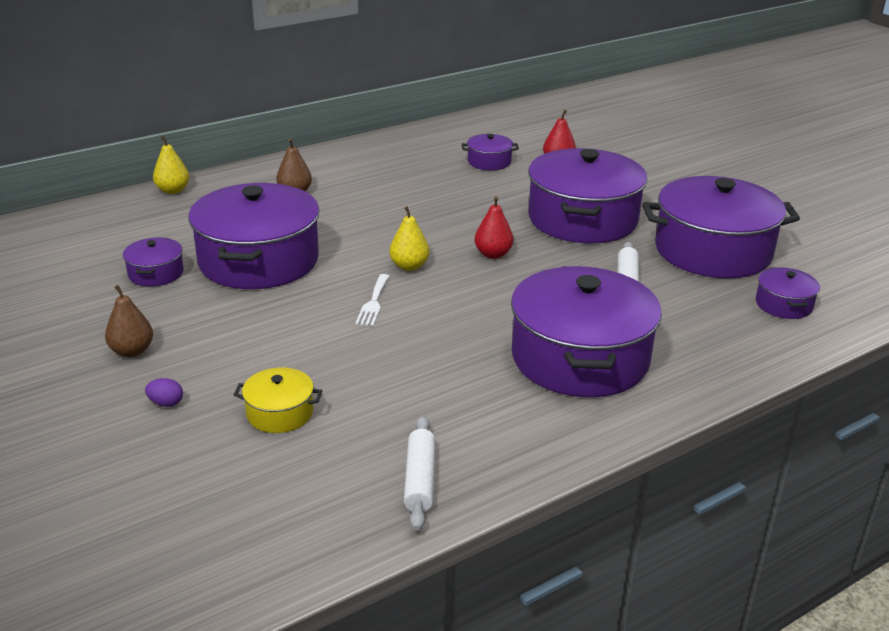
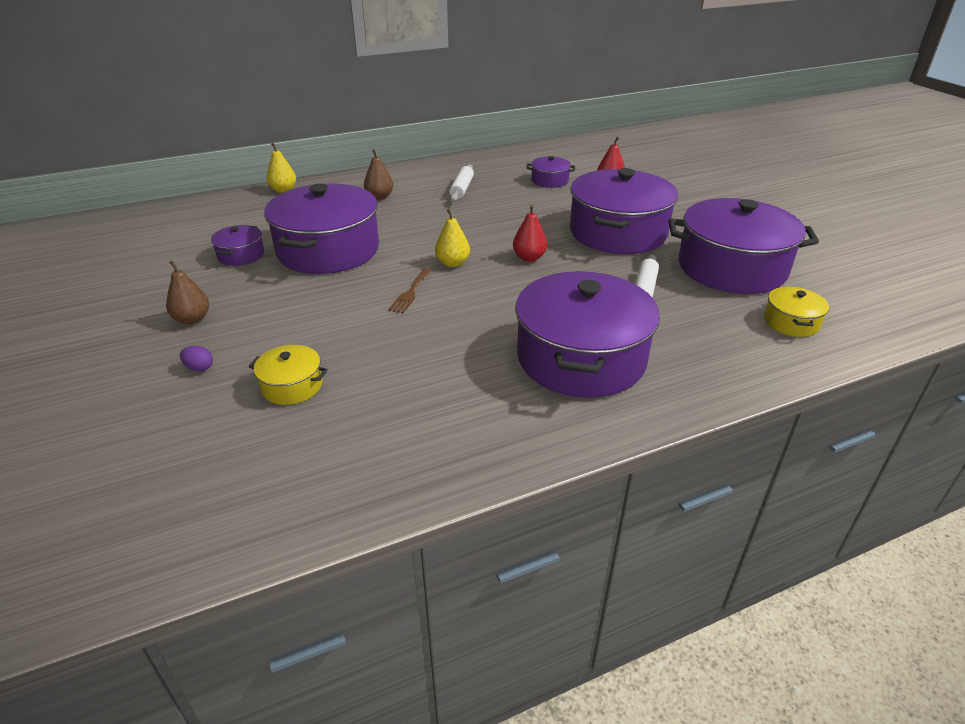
camera: 10 degrees right, 5 degrees up
white fork [355,274,389,326] -> brown fork [388,268,432,313]
white rolling pin [404,416,435,531] -> white rolling pin moved to [449,164,474,202]
purple pot [756,267,820,319] -> yellow pot [764,286,829,337]

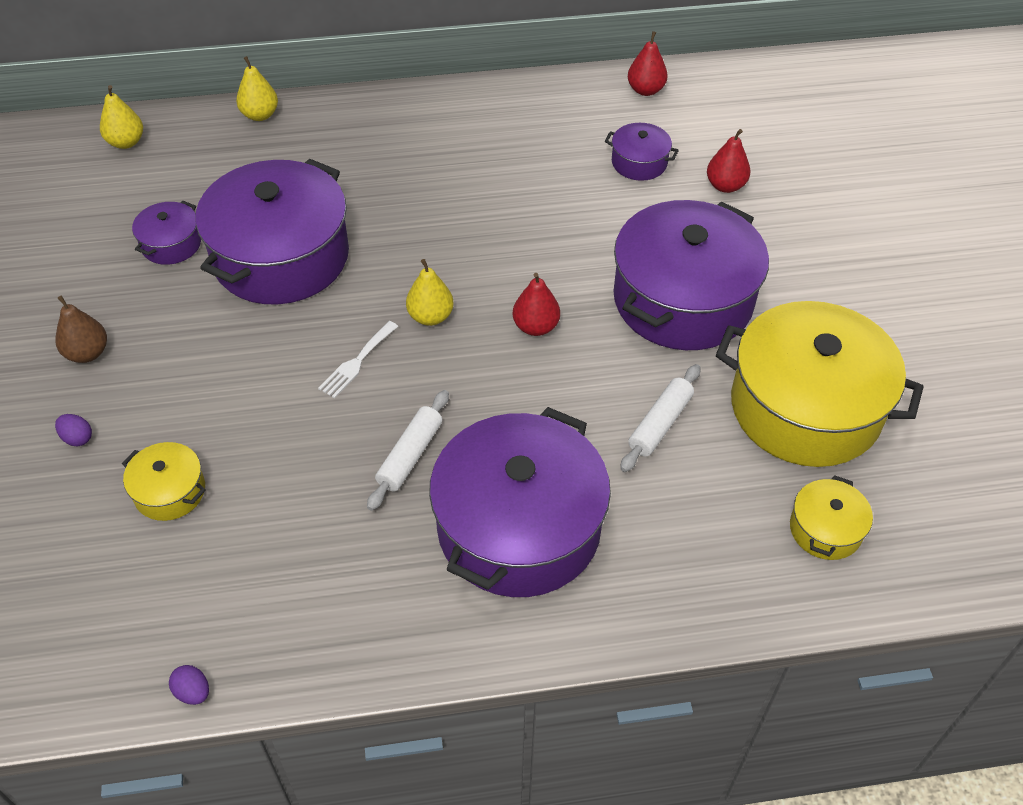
camera: 15 degrees right, 15 degrees up
brown pear [364,149,393,200] -> none
brown fork [388,268,432,313] -> white fork [318,321,398,398]
white rolling pin [449,164,474,202] -> white rolling pin moved to [367,390,449,511]
purple pot [669,198,819,294] -> yellow pot [716,301,924,467]
none -> yellow pear [100,85,143,149]
none -> purple egg [169,665,209,705]
none -> red pear [628,31,668,96]

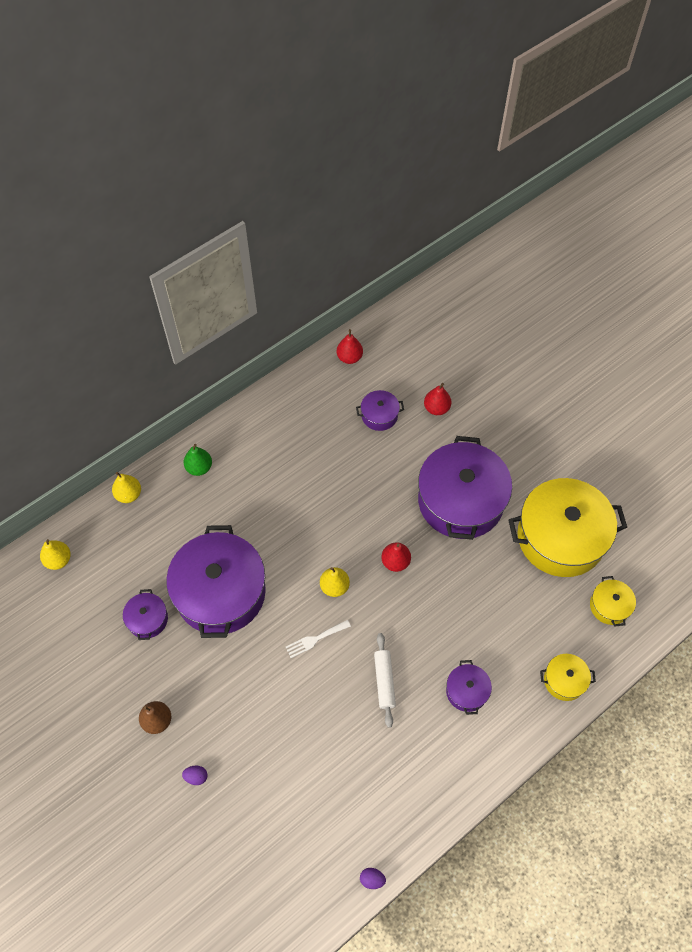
camera: 30 degrees left, 10 degrees up
yellow pot [122,442,206,521] -> yellow pot moved to [540,654,596,701]
white fork [318,321,398,398] -> white fork turned 60 degrees clockwise [286,620,351,658]
purple pot [429,407,611,597] -> purple pot [446,660,492,715], size x0.44
white rolling pin [620,364,700,472] -> none
none -> green pear [183,444,212,476]

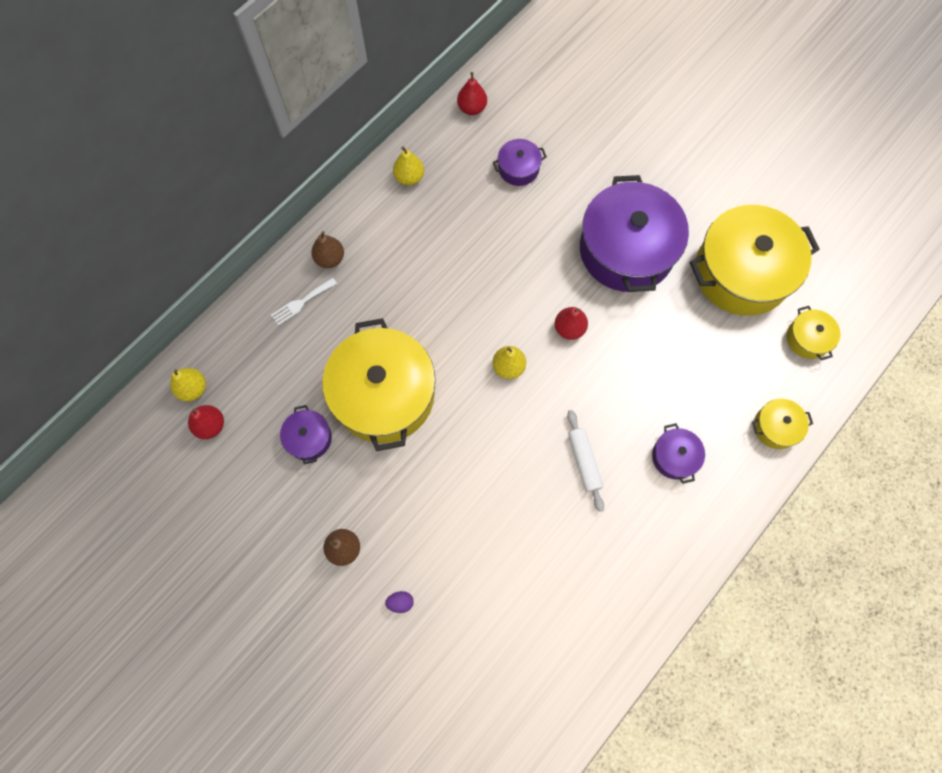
camera: 10 degrees left, 10 degrees up
yellow pear [112,472,141,503] -> yellow pear moved to [393,147,424,185]
purple pot [166,525,266,638] -> yellow pot [322,318,436,451]
green pear [183,444,212,476] -> brown pear [311,231,344,268]
white fork [286,620,351,658] -> white fork moved to [271,277,337,326]
purple egg [360,868,386,889] -> none
red pear [424,383,451,415] -> red pear moved to [188,405,224,439]

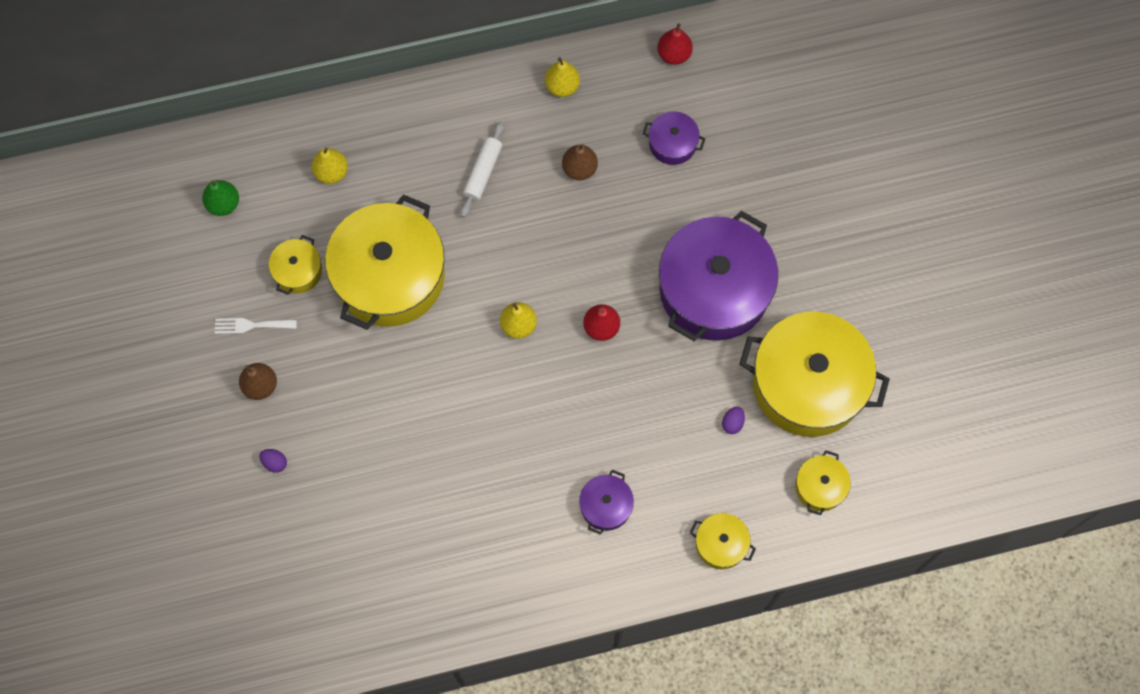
camera: 35 degrees right, 0 degrees up
yellow pear [170,368,206,401] -> yellow pear moved to [312,148,348,184]
red pear [188,405,224,439] -> green pear [202,180,239,216]
white fork [271,277,337,326] -> white fork moved to [215,318,297,334]
purple pot [280,405,332,465] -> yellow pot [269,235,322,295]
brown pear [311,231,344,268] -> brown pear moved to [562,144,598,180]
white rolling pin [567,410,604,512] -> white rolling pin moved to [460,121,505,218]
none -> purple egg [722,406,745,434]

